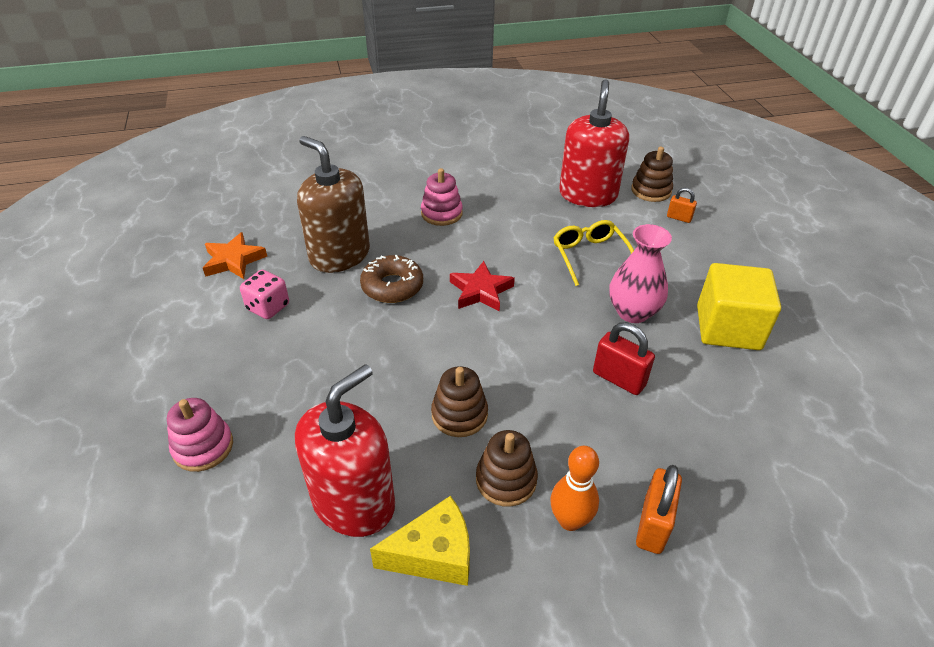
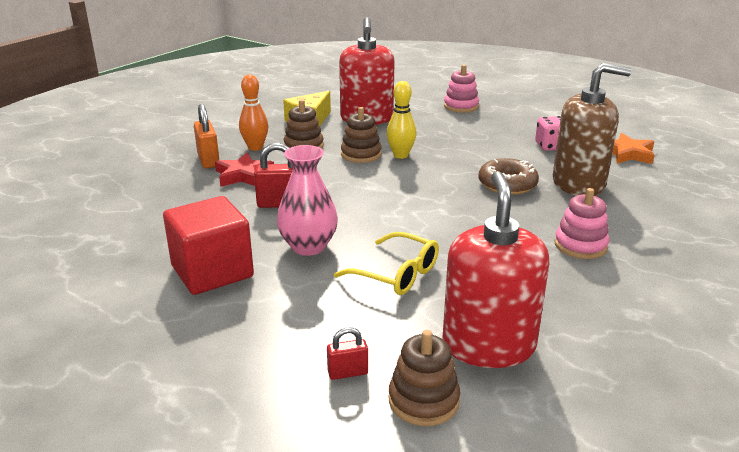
camera: 140 degrees right, 15 degrees down
red star [450,261,515,312] -> red star moved to [215,153,274,187]
red soap dispenser [559,80,629,207] -> red soap dispenser turned 150 degrees counterclockwise [442,171,550,368]
orange padlock [667,188,697,223] -> red padlock [327,327,368,380]
yellow cube [697,263,781,350] -> red cube [163,196,254,295]
none -> yellow bowling pin [387,81,416,159]

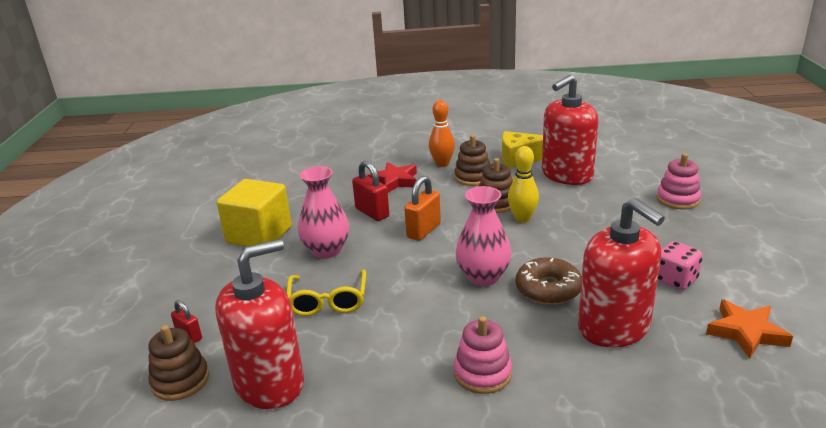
camera: 55 degrees right, 0 degrees up
red cube [163,196,254,295] -> yellow cube [217,179,292,247]
orange padlock [194,104,219,168] -> orange padlock moved to [404,176,441,241]
brown soap dispenser [553,63,632,196] -> red soap dispenser [578,198,665,348]
none -> pink vase [455,186,512,286]

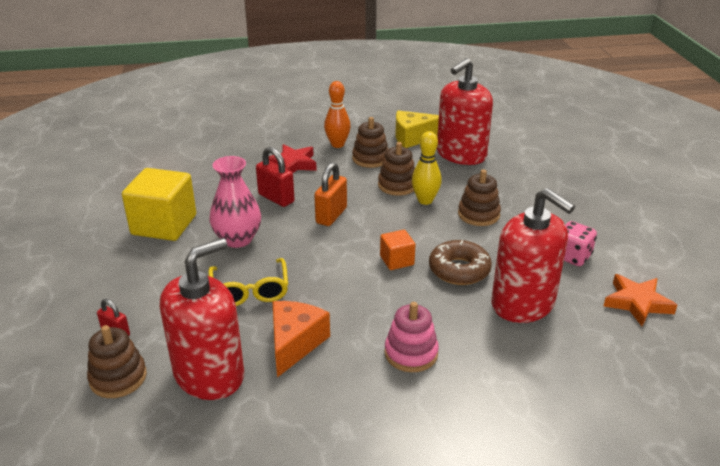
camera: 10 degrees left, 5 degrees up
pink vase [455,186,512,286] -> orange cube [380,230,415,270]
pink stacking toy [657,153,701,210] -> none
none -> orange cheese [272,301,330,377]
none -> brown stacking toy [458,169,501,226]

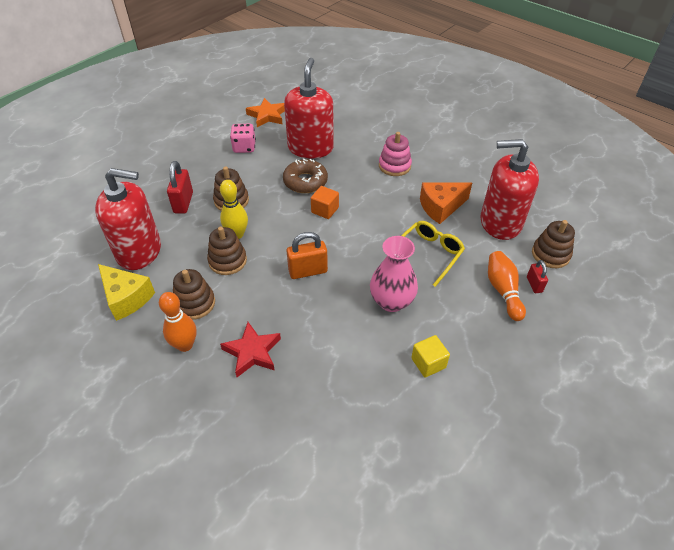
camera: 130 degrees left, 15 degrees up
yellow cube [122,168,196,241] -> yellow cube [411,335,450,378], size x0.50
red padlock [256,147,295,207] -> red padlock moved to [167,161,193,214]
none -> orange bowling pin [488,251,526,321]

